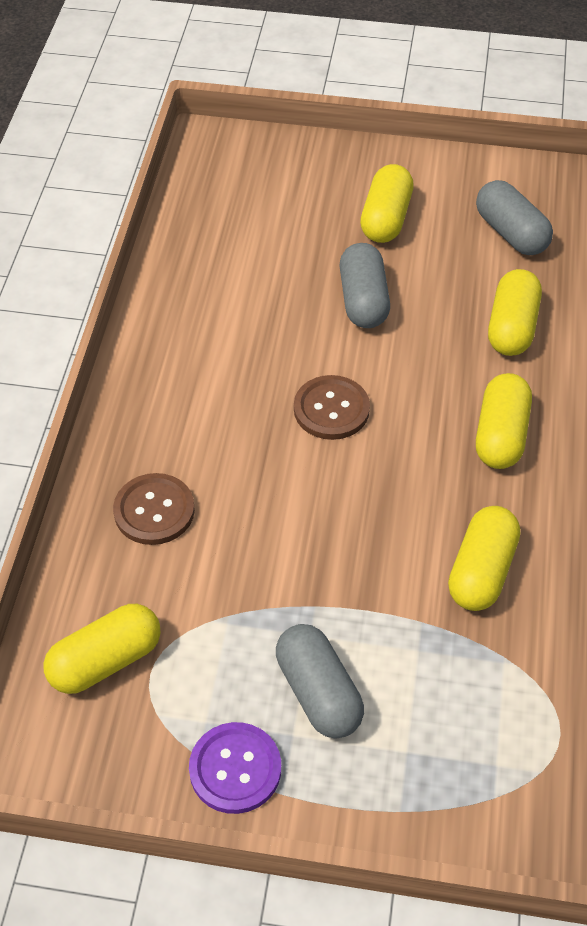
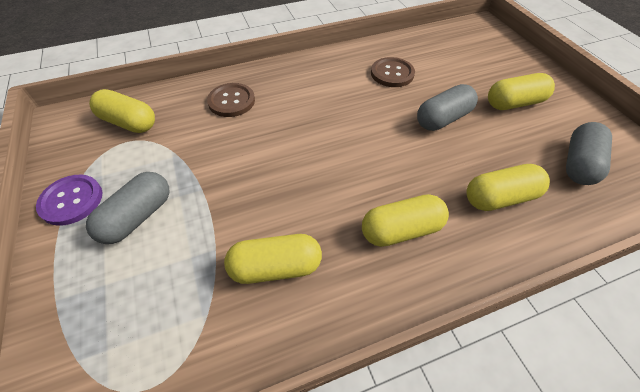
camera: 60 degrees right, 0 degrees up
brown button [294,375,370,440] -> brown button moved to [371,57,415,87]

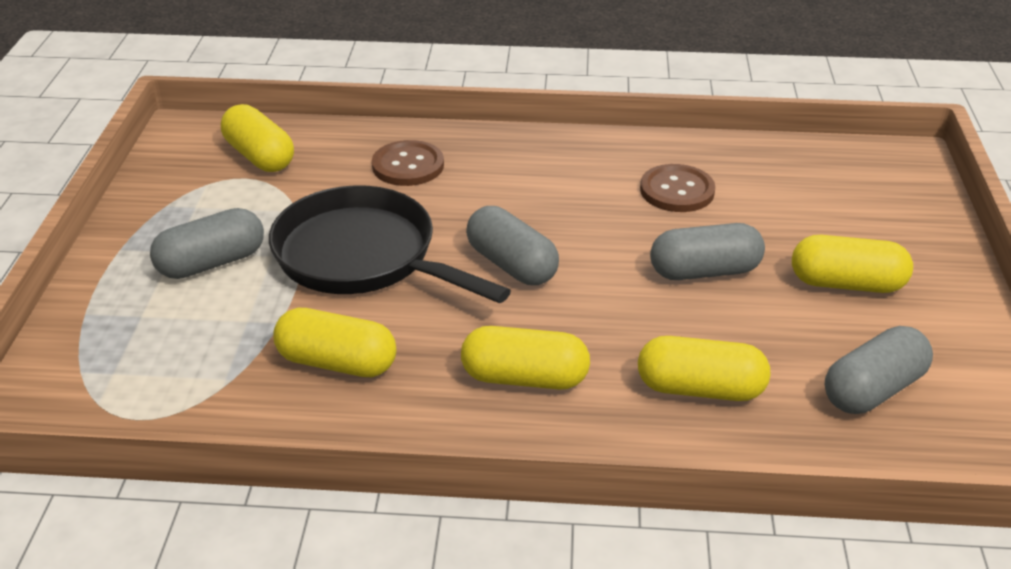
camera: 25 degrees right, 15 degrees down
purple button [36,175,102,226] -> none
none -> black pan [269,185,511,303]
none -> grey capsule [466,206,559,285]

